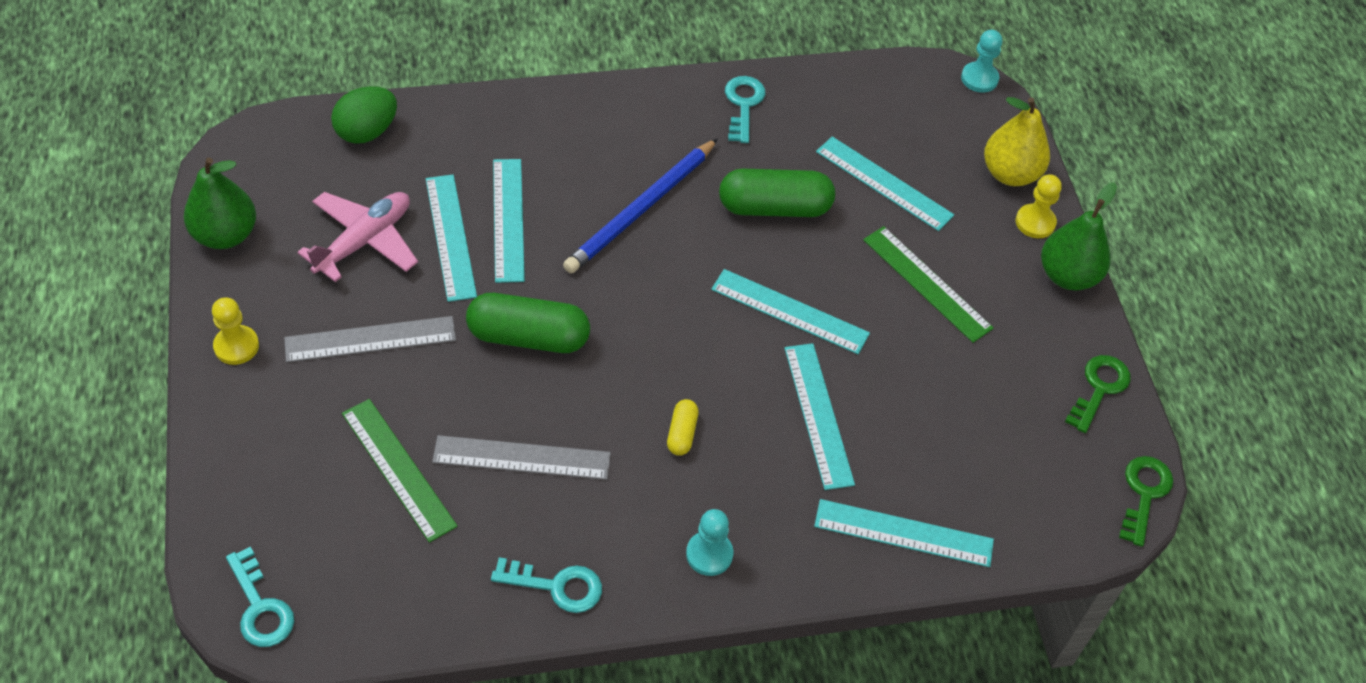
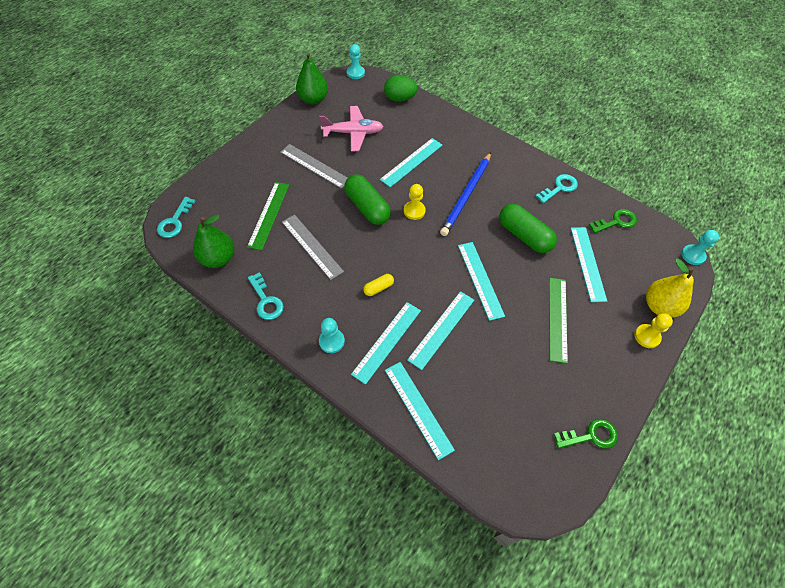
camera: 50 degrees right, 5 degrees up
yellow pawn [212,297,259,365] -> yellow pawn moved to [404,184,426,220]
turquoise ruler [426,174,477,302] -> turquoise ruler moved to [351,302,421,385]
blue pencil [563,138,718,273] -> blue pencil turned 60 degrees counterclockwise [440,152,491,236]
green pear [1041,182,1117,291] -> green pear moved to [193,215,235,268]
green key [1119,456,1173,547] -> green key moved to [588,209,637,233]
none -> turquoise pawn [347,44,365,79]

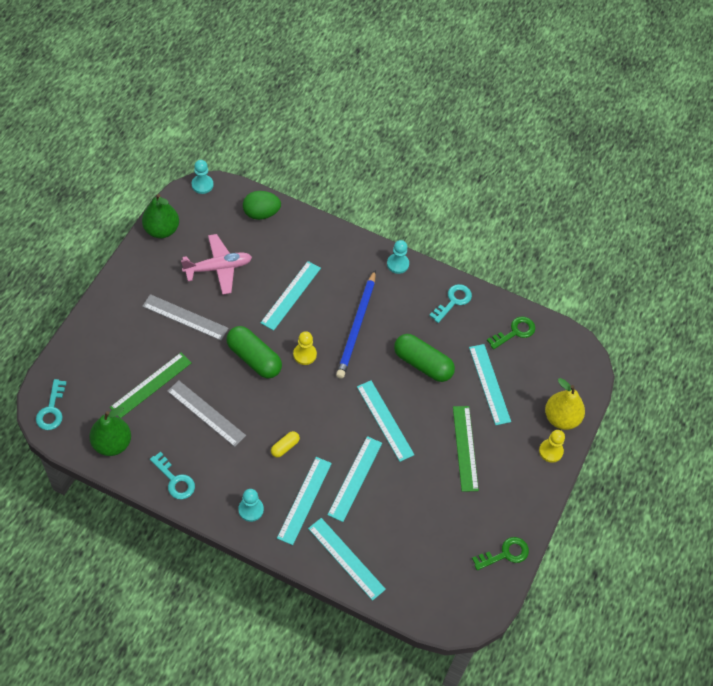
camera: 15 degrees left, 0 degrees up
green ruler [247,182,289,250] -> green ruler turned 45 degrees clockwise [110,353,192,419]
turquoise pawn [681,230,719,265] -> turquoise pawn moved to [387,240,409,274]

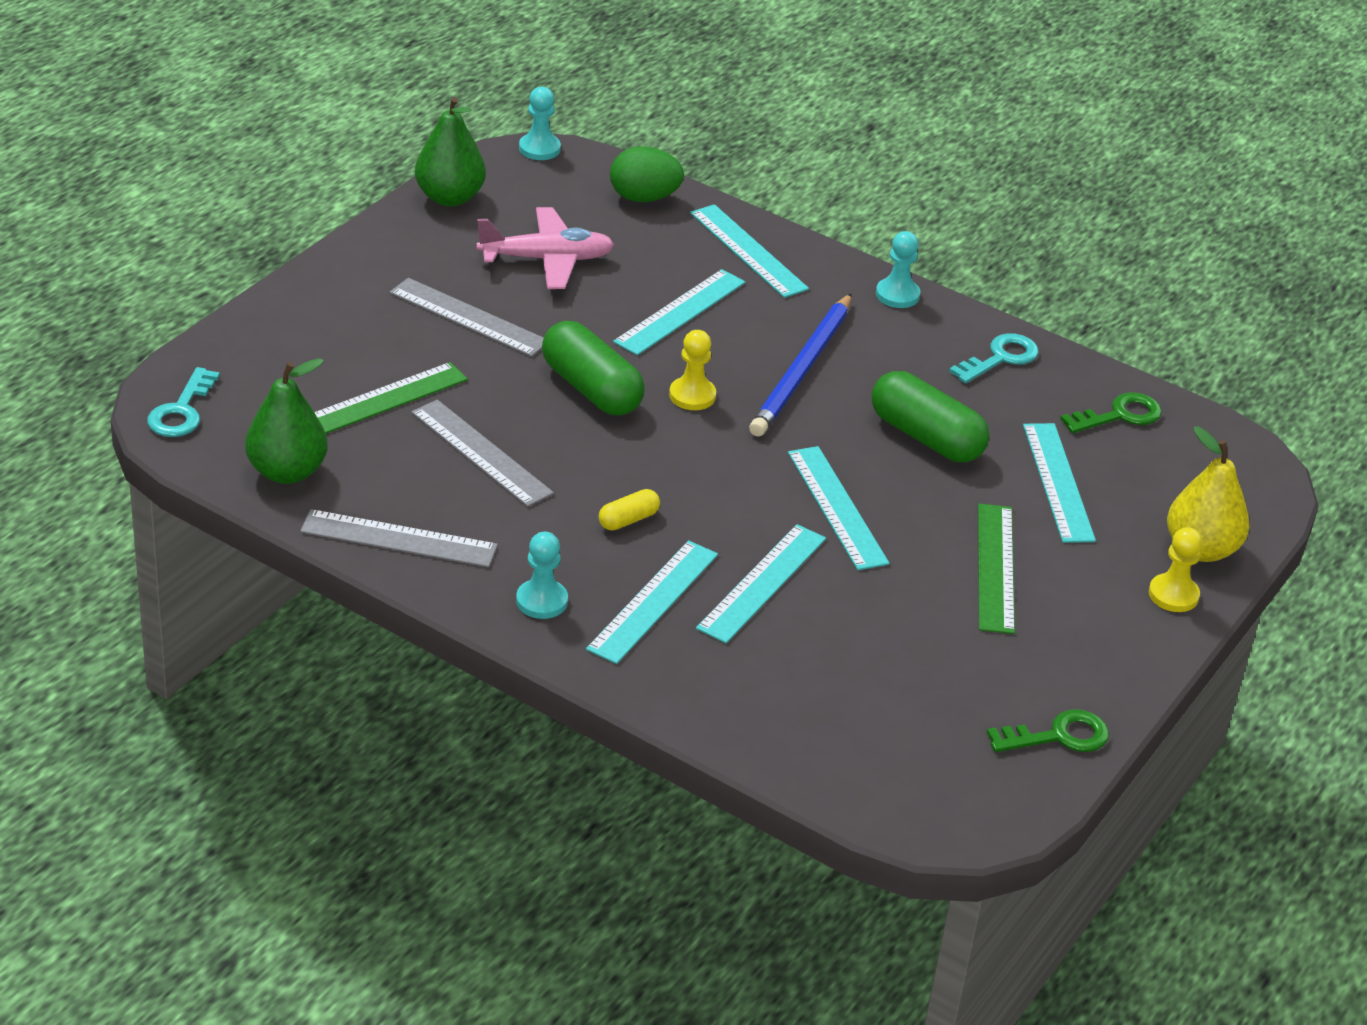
camera: 10 degrees right, 20 degrees down
turquoise key [150,452,195,499] -> grey ruler [300,509,498,567]
turquoise ruler [308,518,386,601] -> turquoise ruler moved to [690,204,809,298]

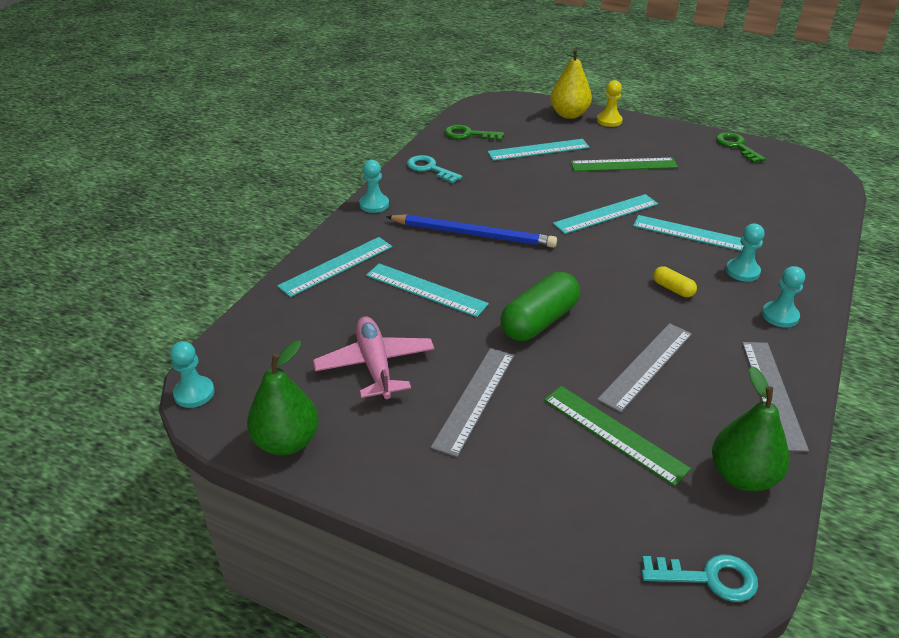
camera: 95 degrees left, 0 degrees up
turquoise ruler [586,540,718,664] -> turquoise pawn [726,224,764,282]
green egg [610,147,684,202] -> none
yellow pawn [669,330,716,410] -> none
green capsule [871,371,990,462] -> none
green key [1060,392,1162,433] -> green key turned 45 degrees counterclockwise [445,125,504,141]

